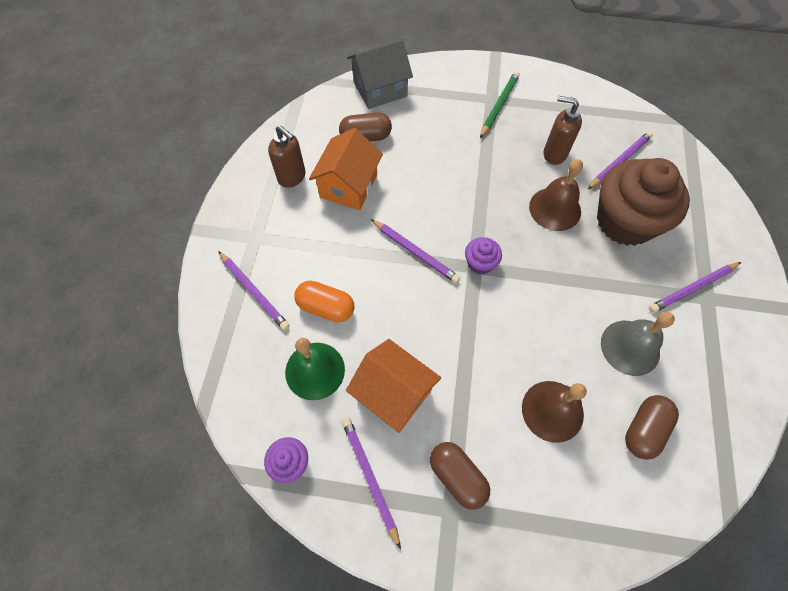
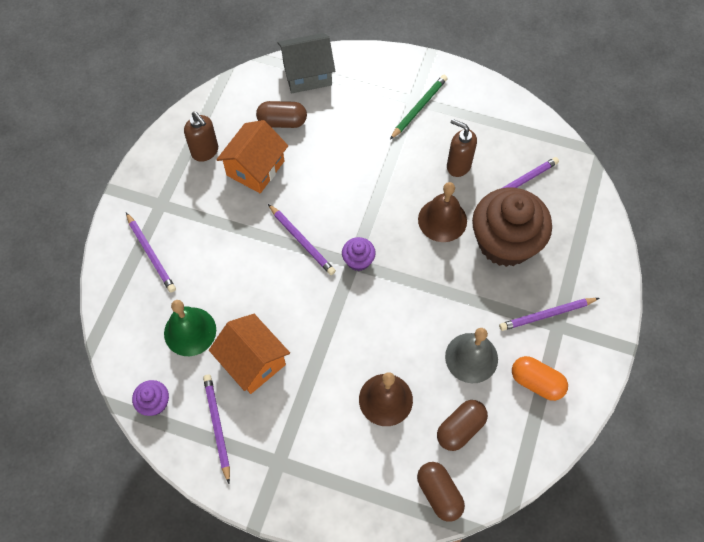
camera: 10 degrees right, 0 degrees up
orange capsule [295,281,354,322] -> orange capsule moved to [512,356,568,401]
brown capsule [430,442,490,510] -> brown capsule moved to [417,462,465,522]

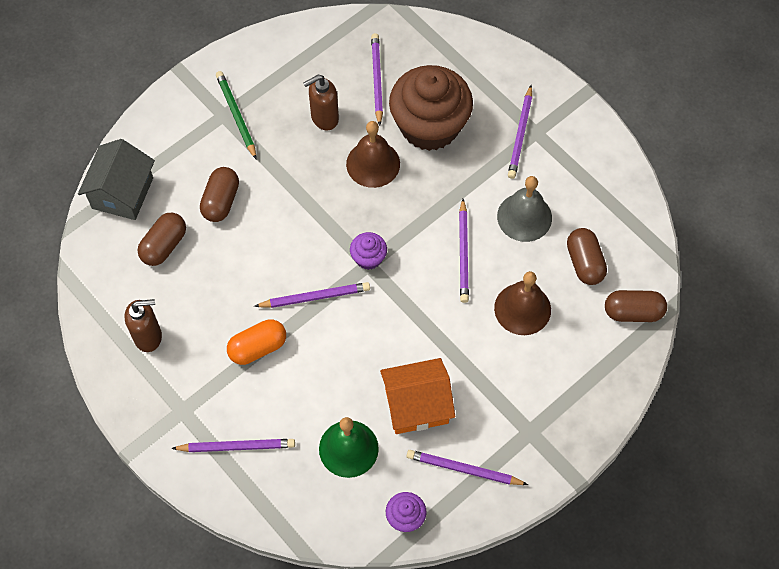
camera: 60 degrees left, 0 degrees up
orange house [216,120,288,193] -> none
orange capsule [512,356,568,401] -> orange capsule moved to [227,320,286,365]
none -> brown capsule [200,167,239,222]
none -> purple pencil [459,199,469,303]

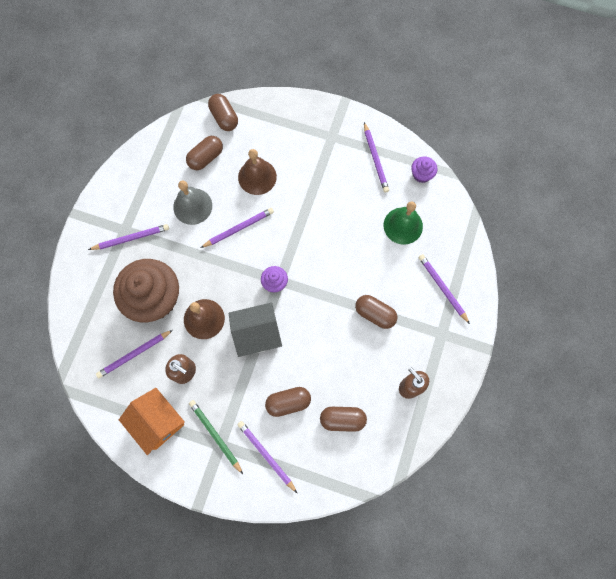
camera: 120 degrees left, 10 degrees up
grey house [78,139,155,220] -> grey house moved to [229,303,282,357]
green pencil [216,71,257,160] -> green pencil turned 105 degrees clockwise [189,400,243,474]
orange capsule [227,320,286,365] -> brown capsule [355,295,397,329]
purple pencil [254,282,370,308] -> purple pencil moved to [237,421,297,493]
orange house [380,358,455,434] -> orange house moved to [119,388,185,455]

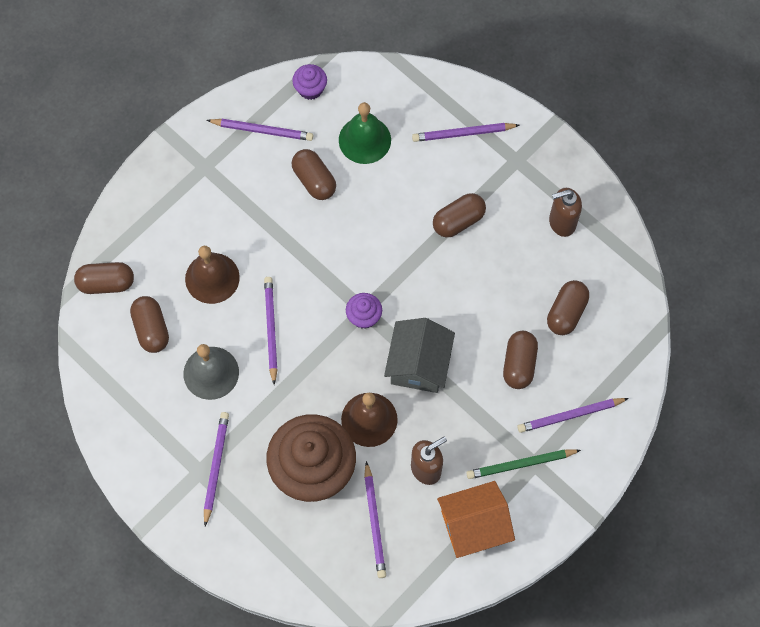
camera: 65 degrees left, 5 degrees down
none -> brown capsule [292,149,336,200]

